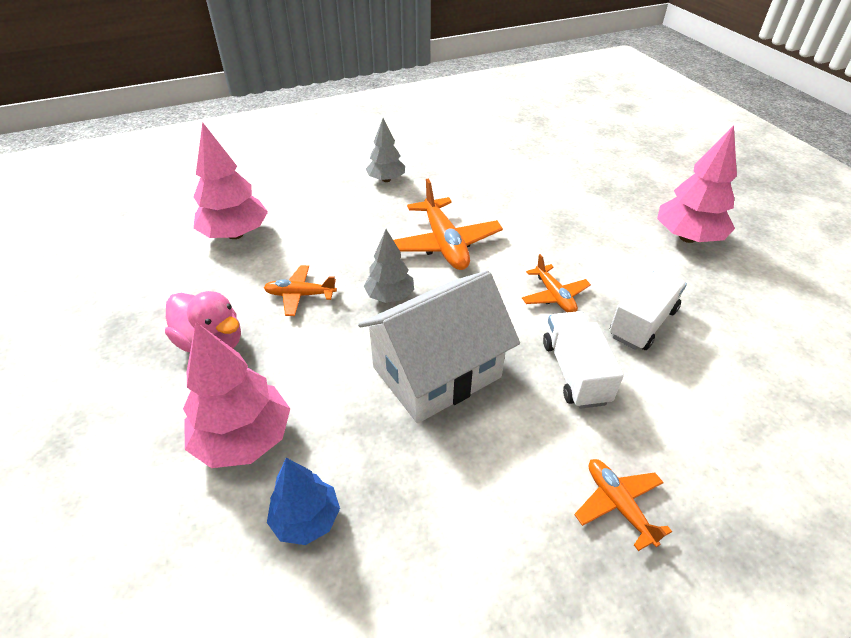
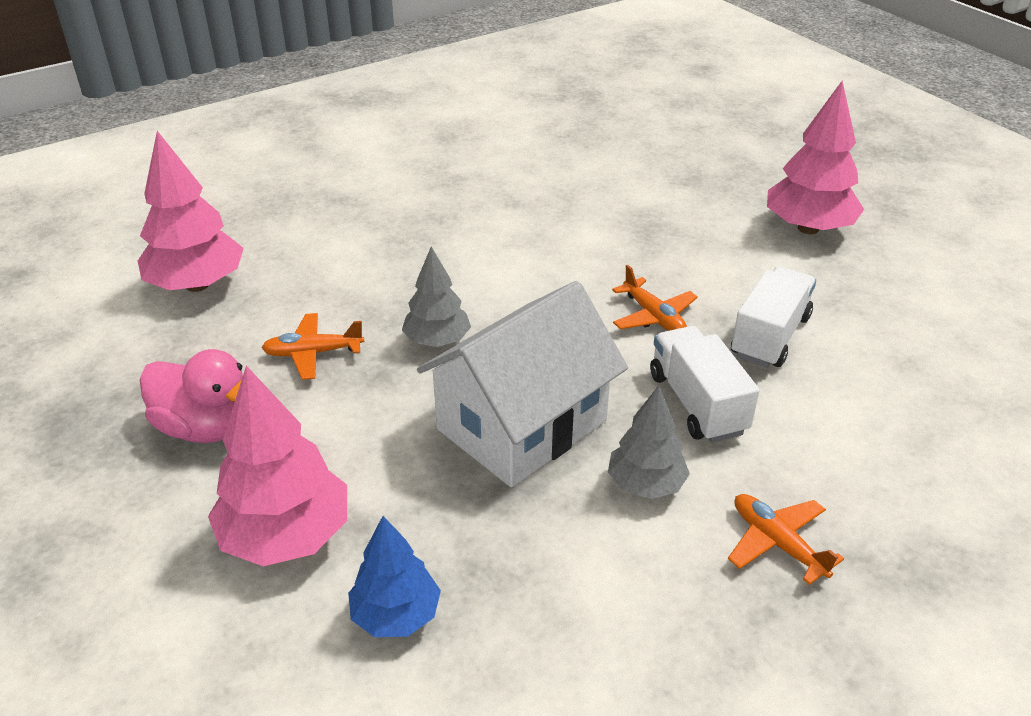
camera: 10 degrees left, 5 degrees down
grey tree [366,118,405,182] -> grey tree moved to [608,385,690,499]
orange plane [393,179,503,270] -> none

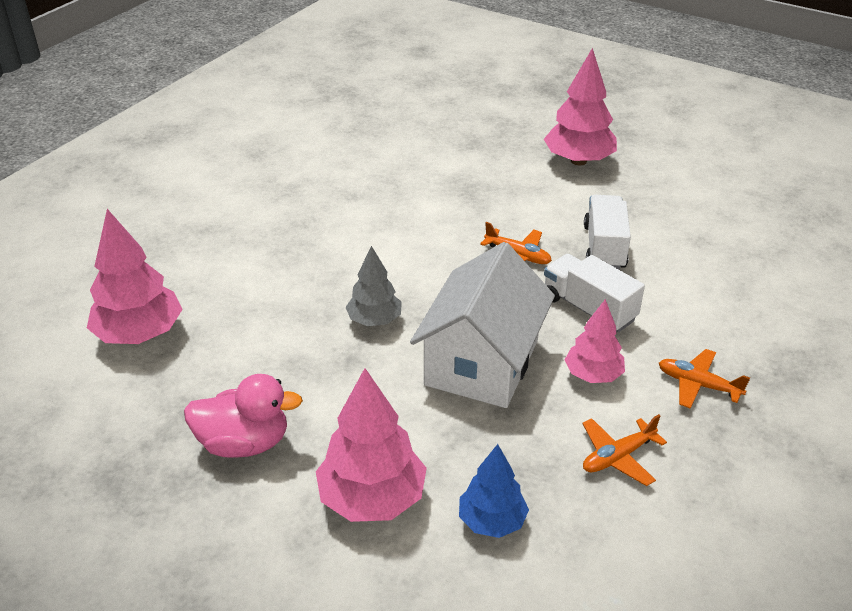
camera: 25 degrees left, 0 degrees up
orange plane [262,313,364,380] -> orange plane moved to [582,414,667,486]
grey tree [608,385,690,499] -> pink tree [565,299,625,383]

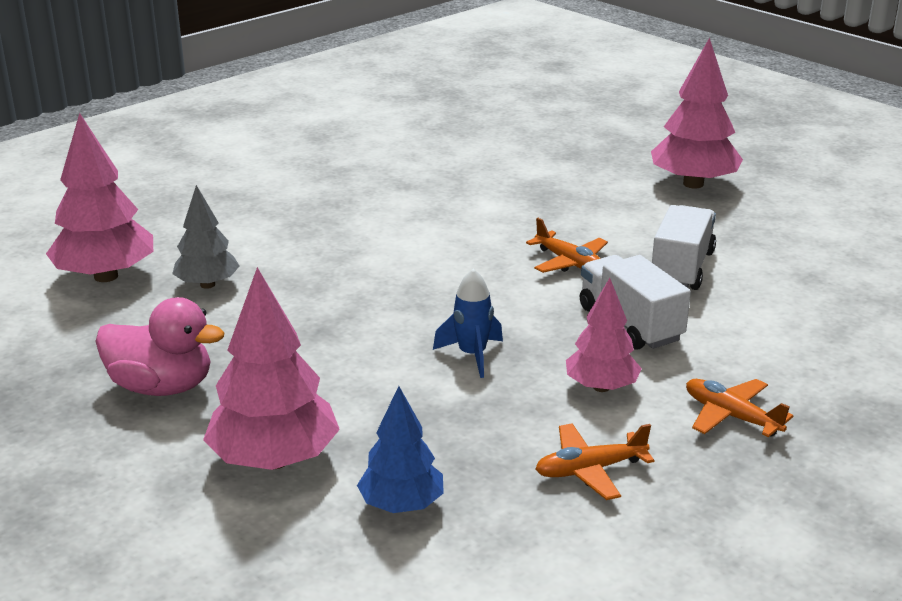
camera: 15 degrees right, 10 degrees down
grey tree [345,246,402,326] -> grey tree moved to [172,185,240,289]
white house [410,242,555,408] -> blue rocket [433,269,503,378]

